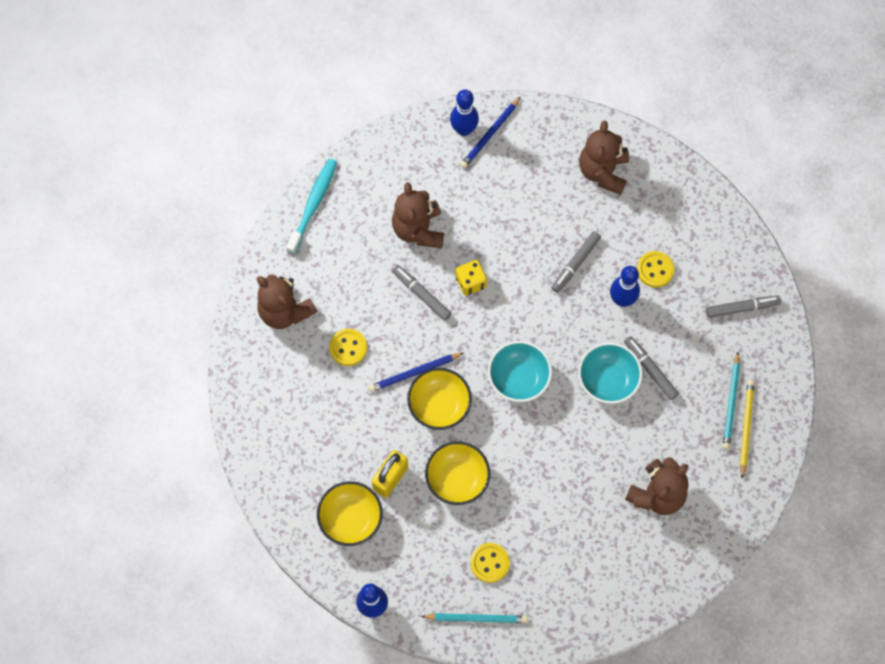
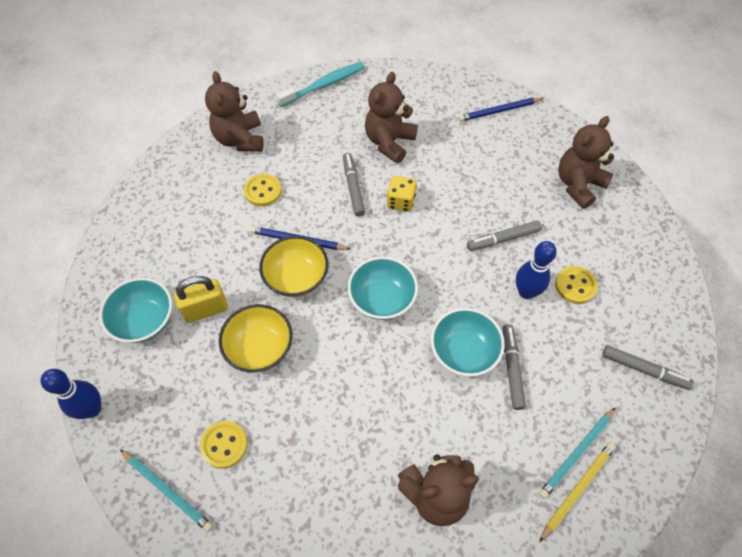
camera: 35 degrees right, 10 degrees down
yellow bowl [317,481,383,546] -> turquoise bowl [99,278,172,343]
blue bowling pin [450,89,479,136] -> none

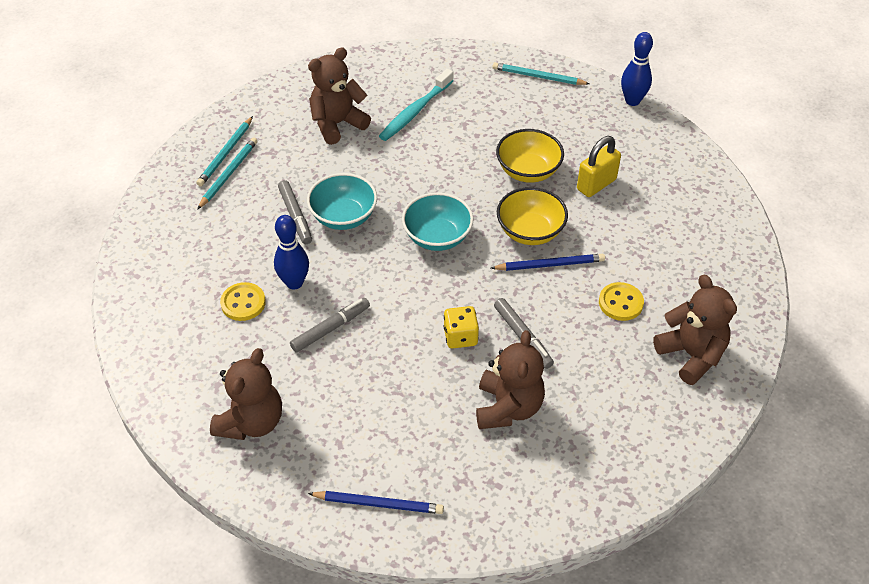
camera: 160 degrees right, 10 degrees down
turquoise bowl [99,278,172,343] -> none
yellow button [200,421,247,469] -> none
turquoise toothbrush [276,62,365,107] -> turquoise toothbrush moved to [379,69,454,141]
blue pencil [458,98,544,122] -> blue pencil turned 45 degrees clockwise [308,491,444,514]
yellow pencil [539,442,616,542] -> turquoise pencil [196,116,253,186]
grey marker [602,345,694,390] -> none

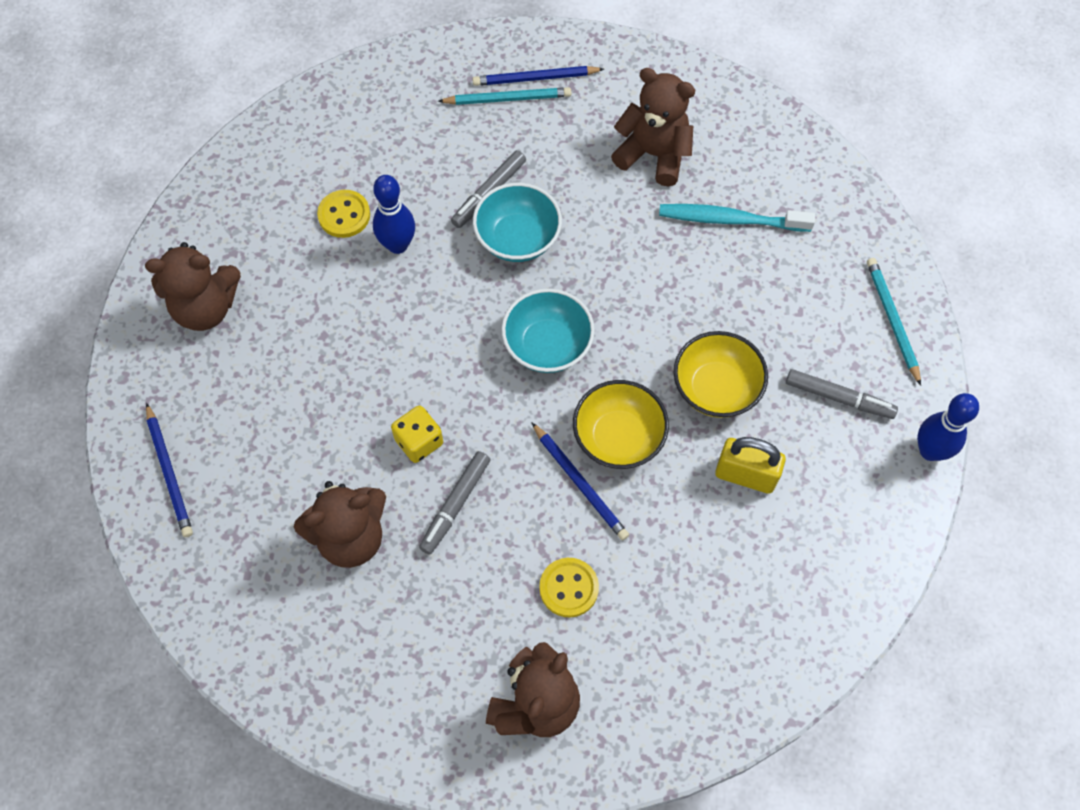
camera: 60 degrees right, 15 degrees up
turquoise pencil [196,116,253,186] -> blue pencil [472,66,604,86]
grey marker [290,298,370,353] -> grey marker moved to [786,369,898,419]

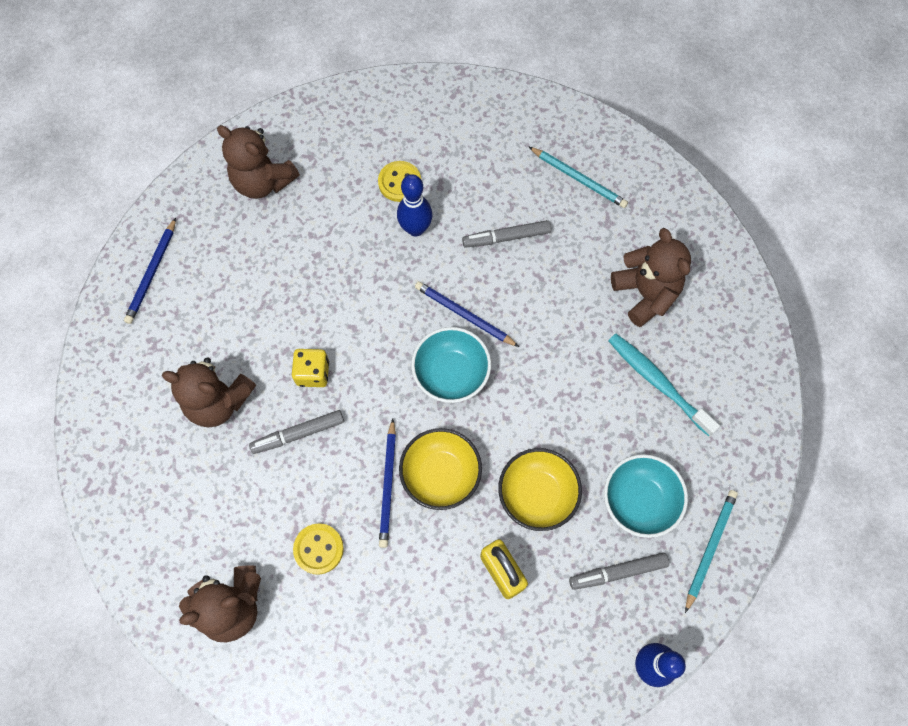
camera: 40 degrees right, 5 degrees up
blue pencil [472,66,604,86] -> blue pencil moved to [415,281,519,347]
turquoise bowl [473,183,562,262] -> turquoise bowl moved to [604,454,688,538]
grey marker [786,369,898,419] -> grey marker turned 105 degrees clockwise [569,553,669,590]

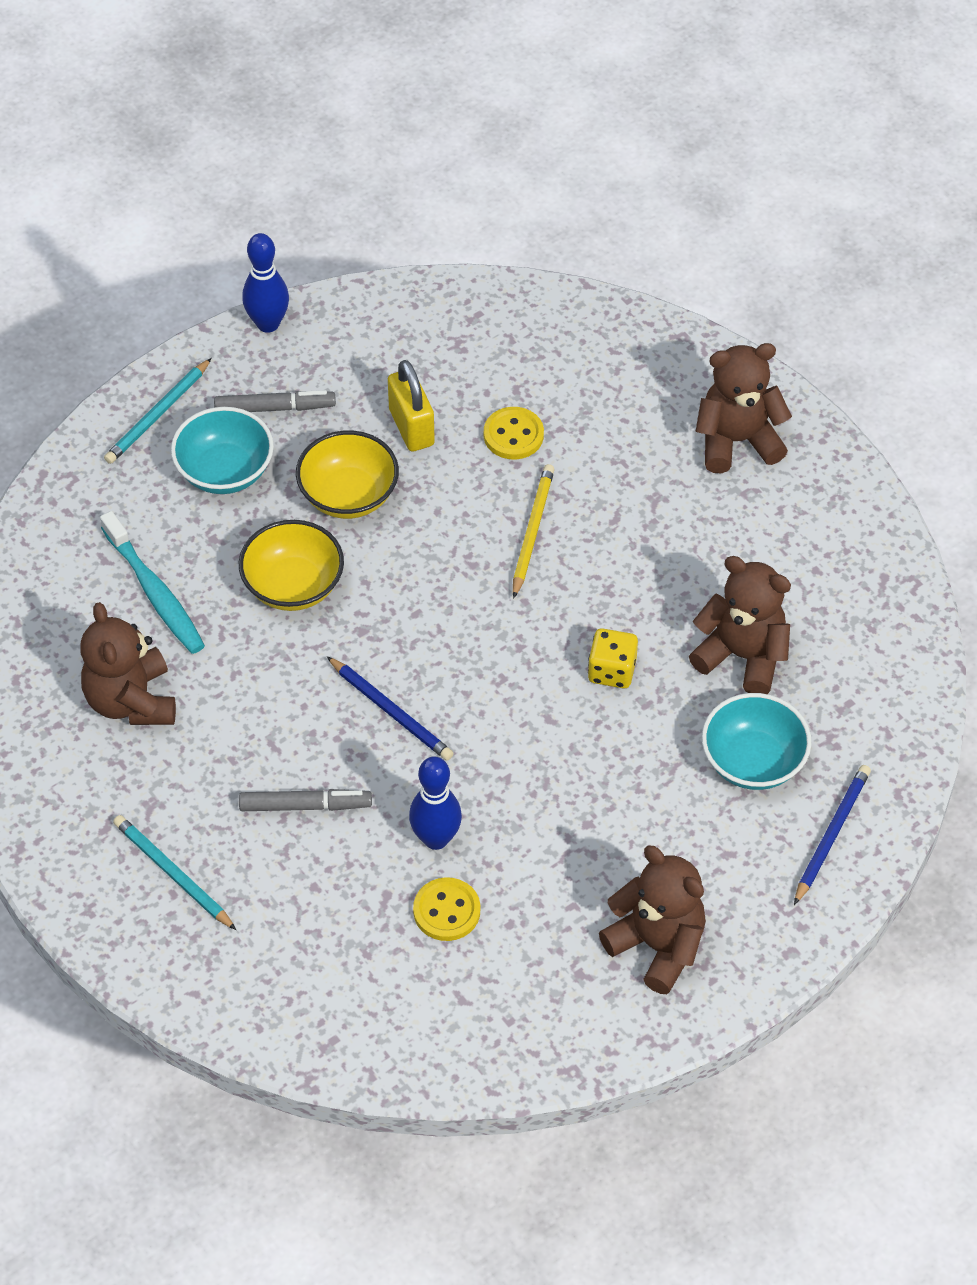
camera: 170 degrees left, 15 degrees down
grey marker [249,410,344,454] -> none
yellow button [293,523,344,575] -> yellow button moved to [484,407,544,459]
blue pencil [379,419,396,548] -> yellow pencil [513,464,555,599]
yellow bowl [399,428,482,510] -> yellow bowl moved to [239,520,344,611]
turquoise bowl [411,327,491,403] -> turquoise bowl moved to [702,693,811,790]

